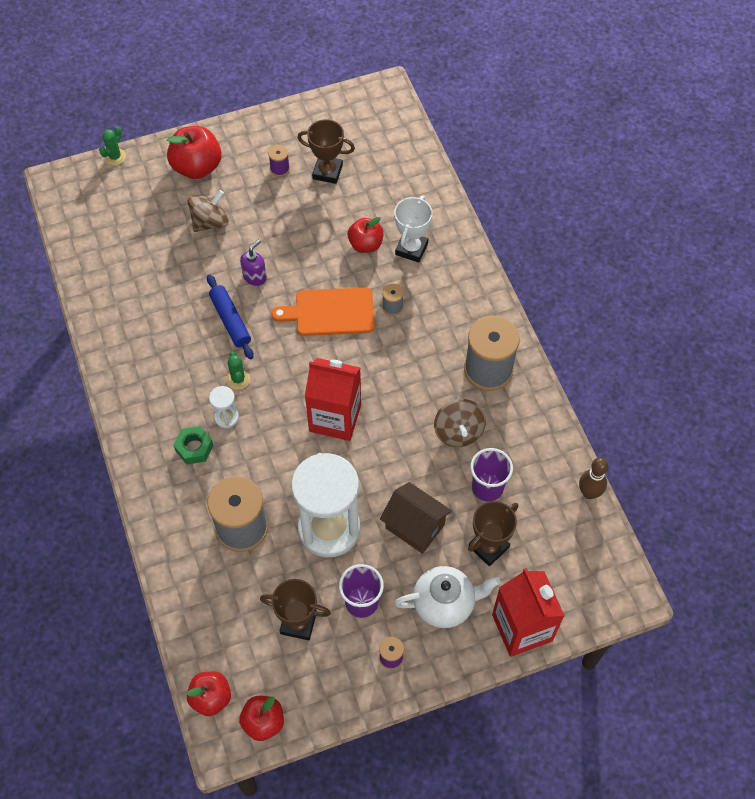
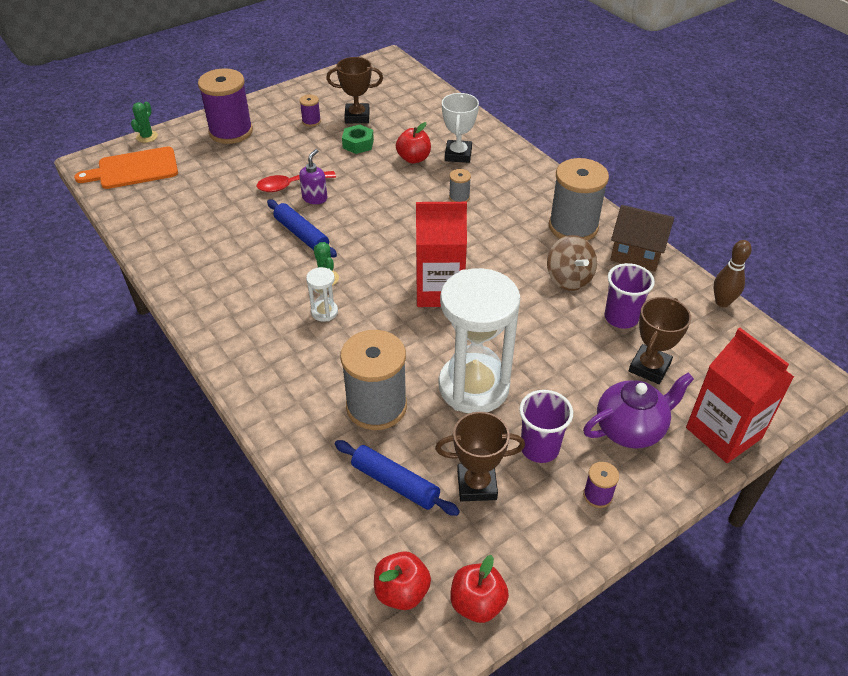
camera: 15 degrees left, 15 degrees down
red apple [167,126,222,179] -> purple spool [198,68,253,144]
green nut [173,426,213,464] -> green nut moved to [342,125,374,154]
brown spinning top [187,190,229,232] -> none
orange cutting board [271,288,374,336] -> orange cutting board moved to [74,147,178,189]
brown house [380,482,452,554] -> brown house moved to [610,205,674,272]
white teapot [394,566,500,628] -> purple teapot [583,373,694,449]
none -> red spoon [257,171,336,192]
none -> blue rolling pin [335,440,460,516]

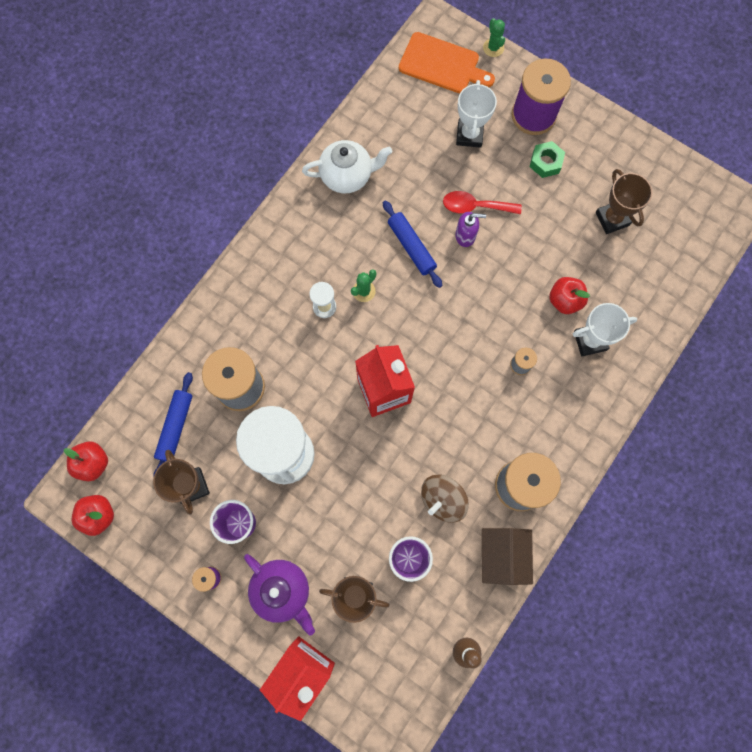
camera: 70 degrees right, 30 degrees up
orange cutting board [74,147,178,189] -> orange cutting board turned 150 degrees clockwise [399,32,495,93]
green cactus [131,102,158,143] -> green cactus turned 75 degrees clockwise [483,18,505,57]
red spoon [257,171,336,192] -> red spoon turned 45 degrees counterclockwise [443,191,522,214]
blue rolling pin [267,199,337,258] -> blue rolling pin turned 60 degrees counterclockwise [383,201,442,288]
purple spool [299,95,321,127] -> none
green nut [342,125,374,154] -> green nut moved to [530,141,565,178]
none -> white teapot [302,140,392,193]
none -> white trophy [456,80,497,148]

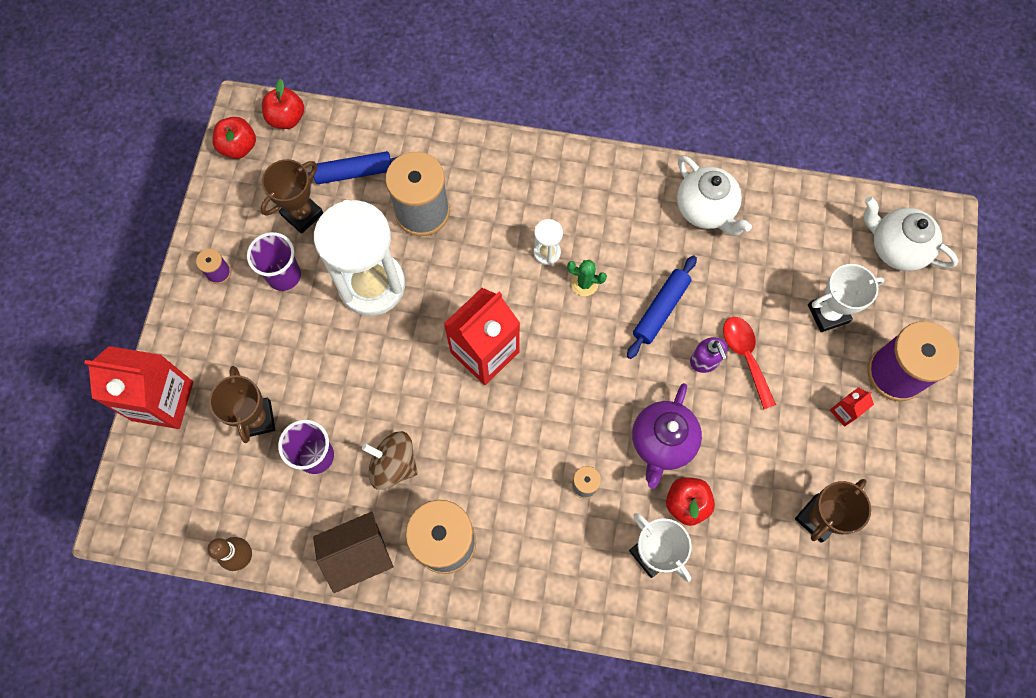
camera: 65 degrees right, 5 degrees down
purple teapot [244,554,315,636] -> purple teapot moved to [632,383,702,489]
orange cutting board [399,32,495,93] -> white teapot [864,196,959,271]
green cactus [483,18,505,57] -> none
green nut [530,141,565,178] -> red carton [830,387,874,427]

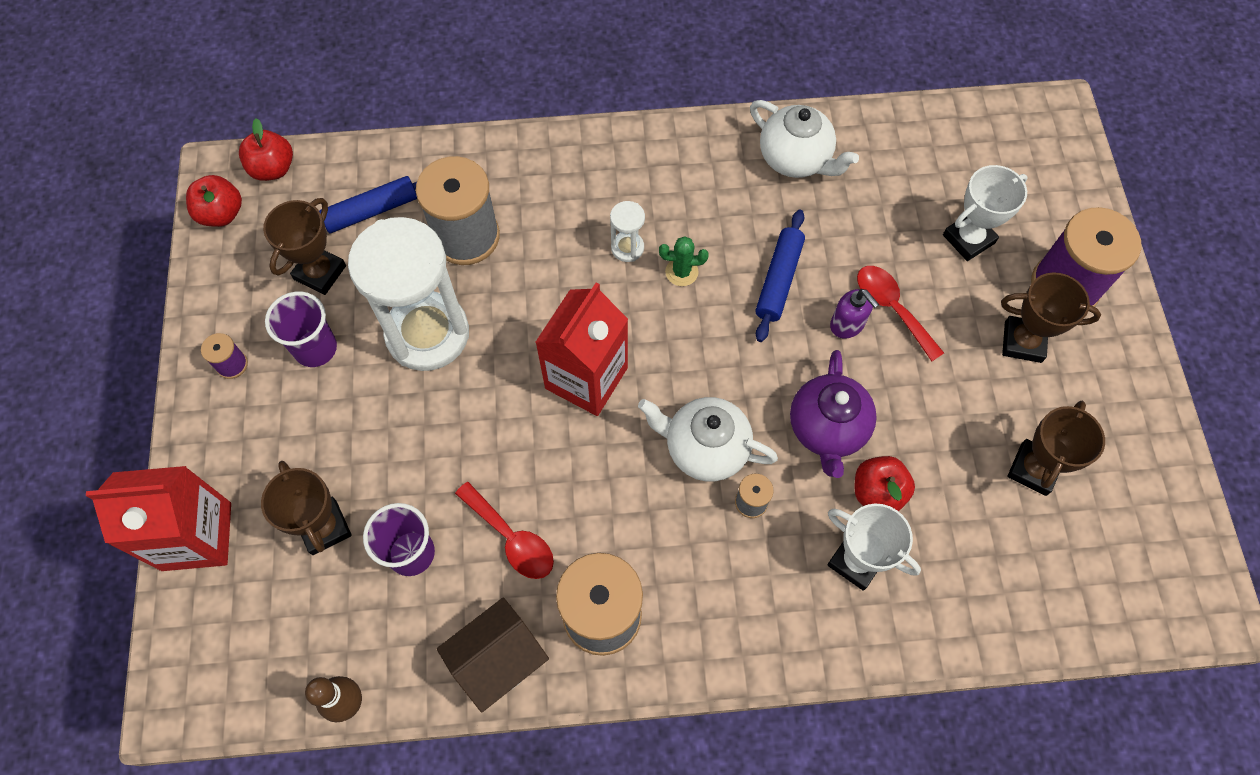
camera: 15 degrees left, 5 degrees down
brown spinning top [362,431,418,490] -> red spoon [455,482,554,579]
red carton [830,387,874,427] -> brown trophy [1001,272,1101,363]
white teapot [864,196,959,271] -> white teapot moved to [638,397,778,481]

